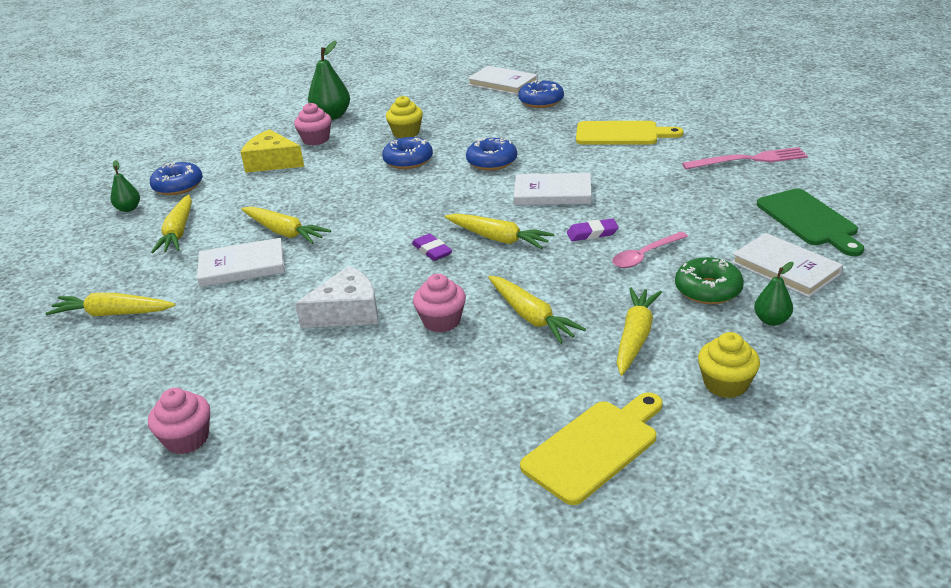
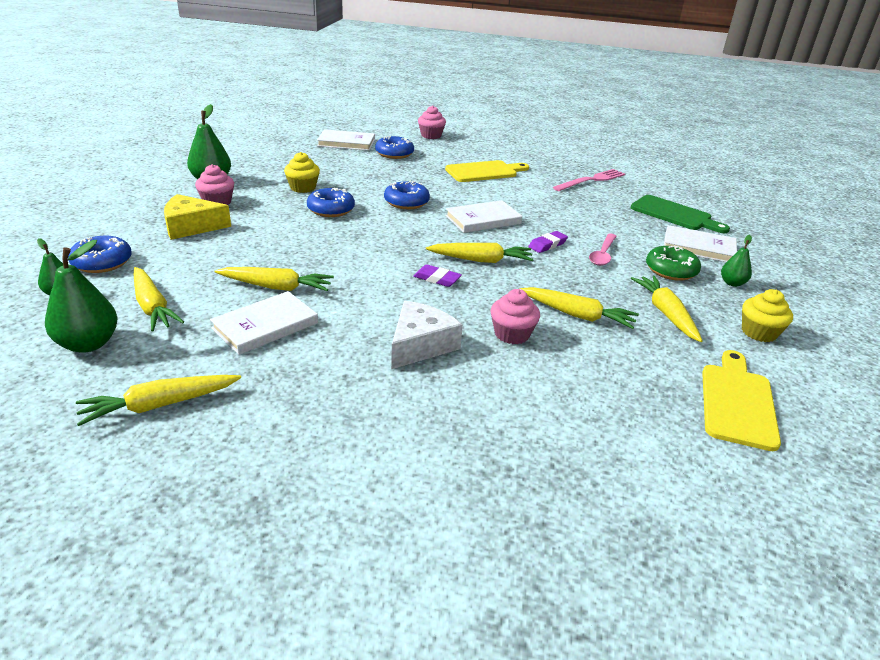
camera: 35 degrees left, 0 degrees up
pink cupcake [148,388,210,454] -> pink cupcake moved to [418,106,446,139]
none -> green pear [45,240,118,353]

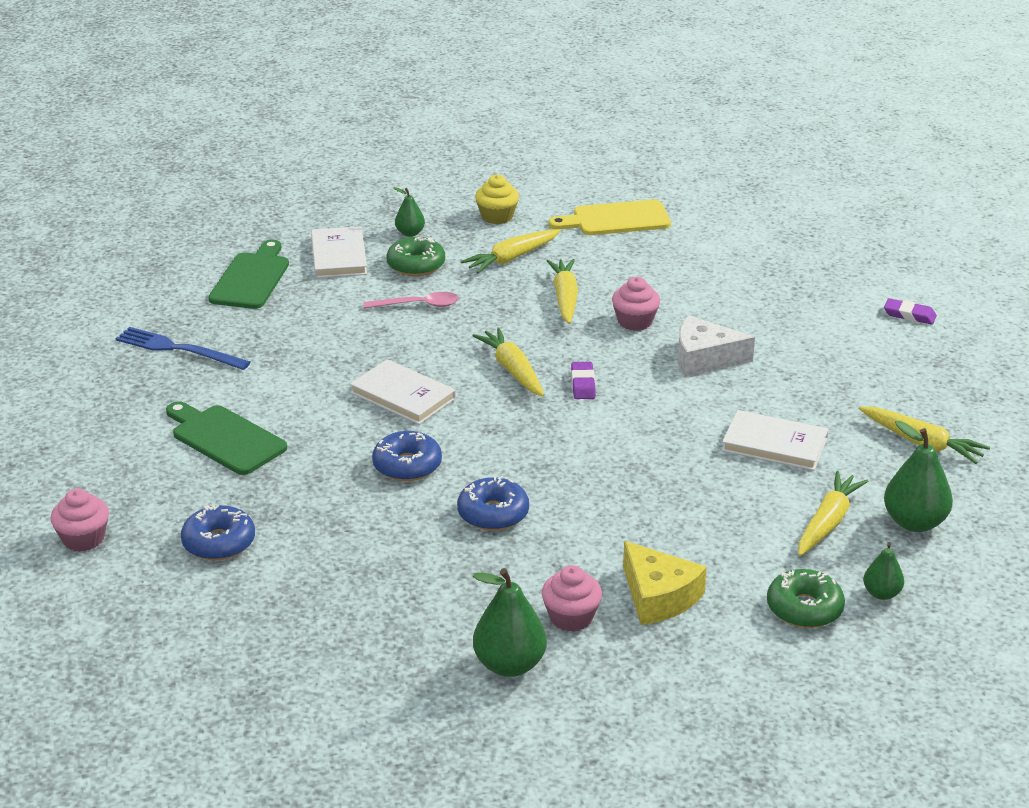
camera: 115 degrees left, 0 degrees up
blue donut [68,236,132,273] -> green donut [767,569,845,628]
yellow carrot [215,267,334,291] -> none
yellow cupcake [284,152,320,193] -> none
white book [317,129,375,151] -> none
yellow cutting board [445,160,529,182] -> green cutting board [166,401,287,475]
purple eraser [528,231,568,253] -> purple eraser moved to [884,298,937,325]
pink fork [553,169,625,191] -> blue fork [115,327,250,370]

